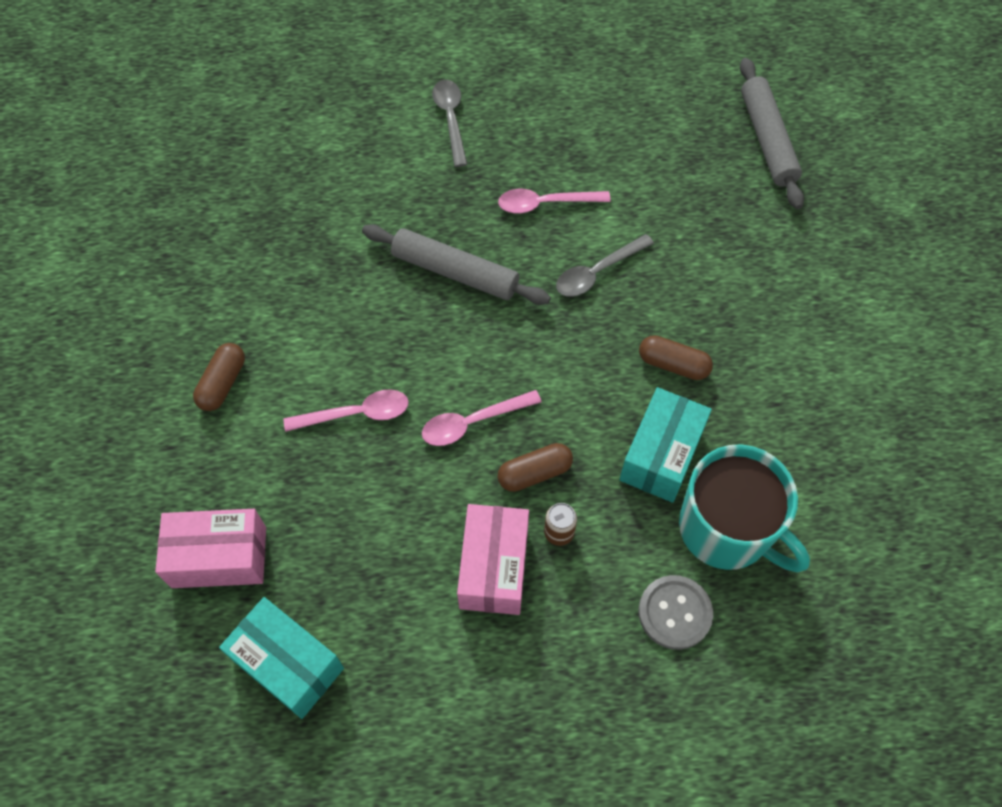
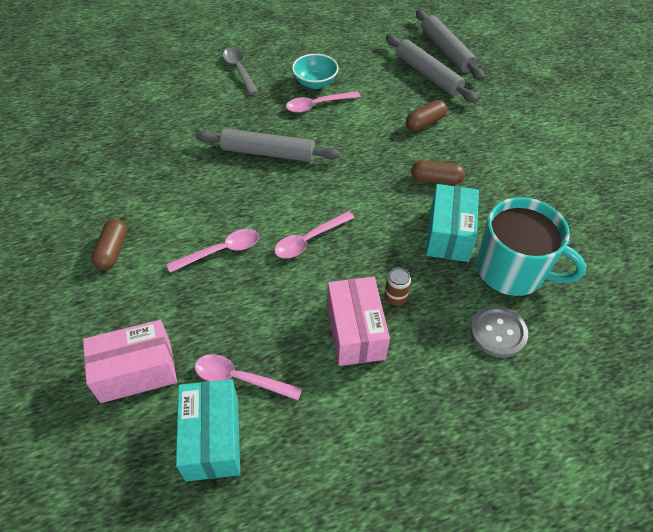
camera: 15 degrees left, 10 degrees down
turquoise box [219,597,344,719] -> turquoise box turned 60 degrees clockwise [176,379,240,482]
brown capsule [498,443,573,492] -> brown capsule moved to [406,100,447,131]
grey spoon [556,234,654,297] -> none
none -> pink spoon [195,354,302,400]
none -> turquoise bowl [292,54,339,89]
none -> grey rolling pin [386,35,478,103]

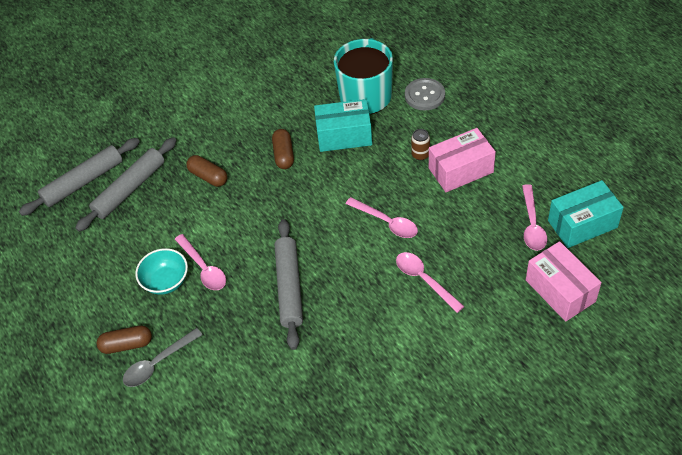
camera: 100 degrees left, 0 degrees up
brown capsule [91,219,127,270] -> brown capsule moved to [97,325,152,354]

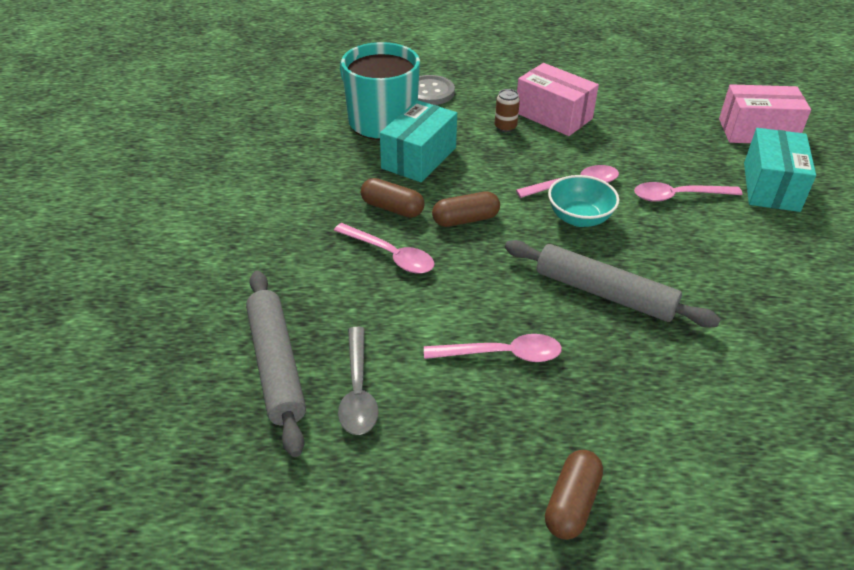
camera: 60 degrees left, 10 degrees down
grey rolling pin [19,138,140,216] -> none
grey spoon [123,328,203,387] -> grey spoon moved to [338,327,379,435]
turquoise bowl [135,248,188,295] -> turquoise bowl moved to [548,175,619,227]
brown capsule [186,155,227,187] -> brown capsule moved to [432,191,500,227]
pink box [429,128,496,192] -> pink box turned 60 degrees counterclockwise [517,63,599,136]
pink spoon [522,184,547,251] -> pink spoon moved to [334,223,434,274]
turquoise box [548,180,624,248] -> turquoise box moved to [744,128,816,212]

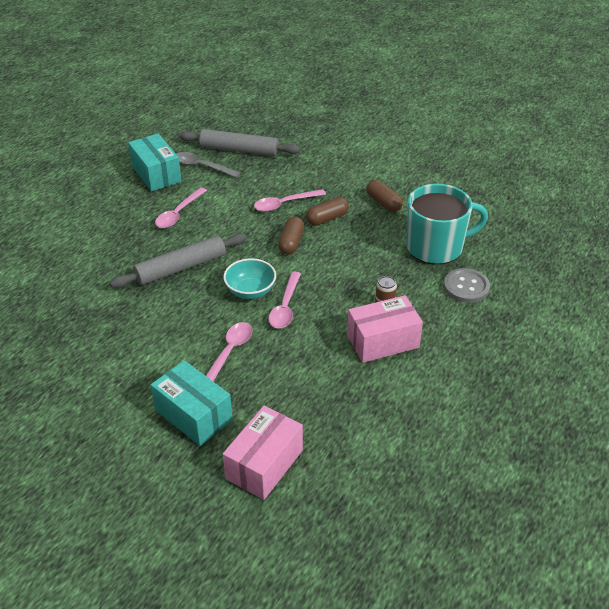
camera: 120 degrees right, 0 degrees up
turquoise box [380,100,457,182] -> turquoise box moved to [128,133,182,191]
brown capsule [545,450,603,540] -> brown capsule moved to [366,180,403,212]

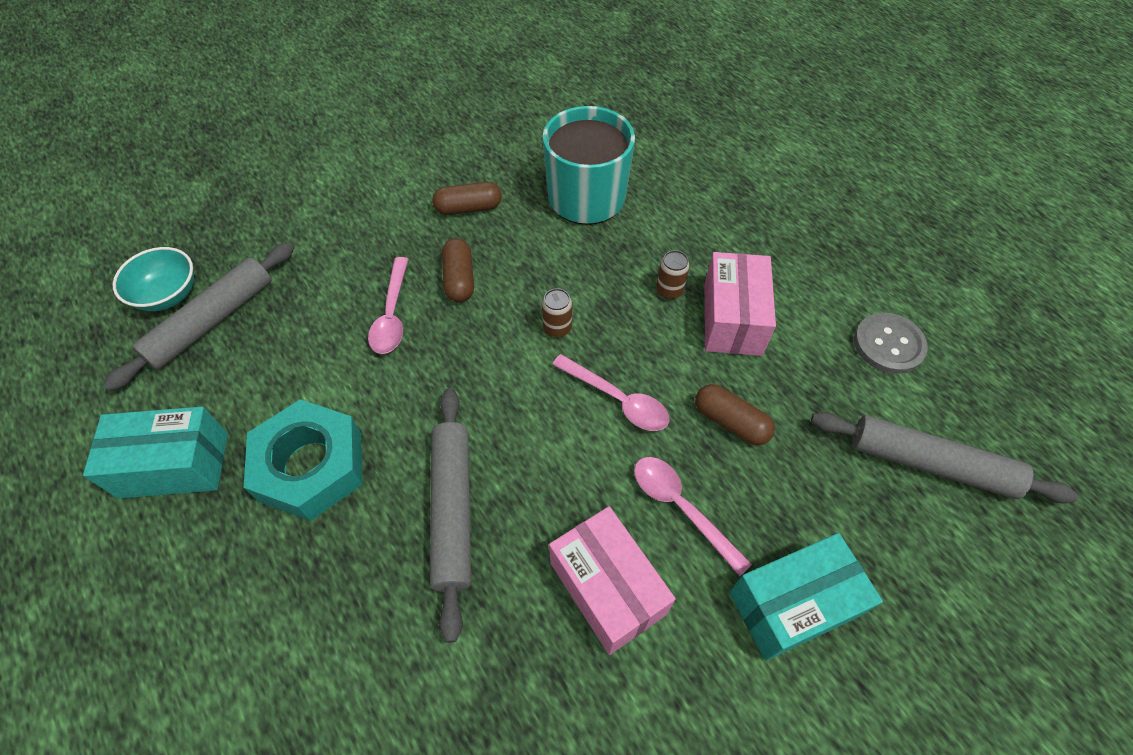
camera: 65 degrees left, 15 degrees up
pink spoon [155,187,207,228] -> turquoise nut [244,399,363,521]
grey spoon [176,152,241,178] -> none
turquoise bowl [223,258,276,299] -> turquoise bowl moved to [112,247,194,311]
pink box [223,406,303,500] -> pink box moved to [549,506,676,655]
brown capsule [278,217,304,254] -> brown capsule moved to [695,384,775,445]
grey button [444,268,490,303] -> grey button moved to [854,313,928,374]
none -> brown can [542,288,572,338]
none -> grey rolling pin [811,412,1078,503]

